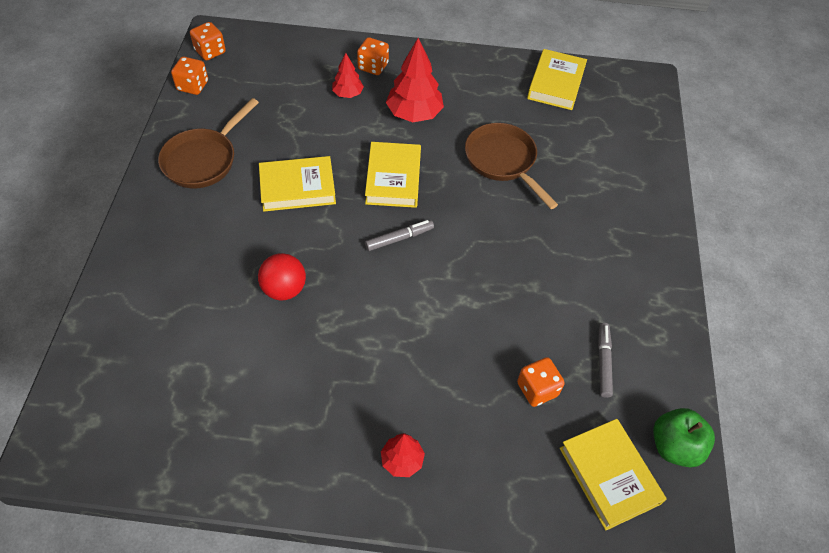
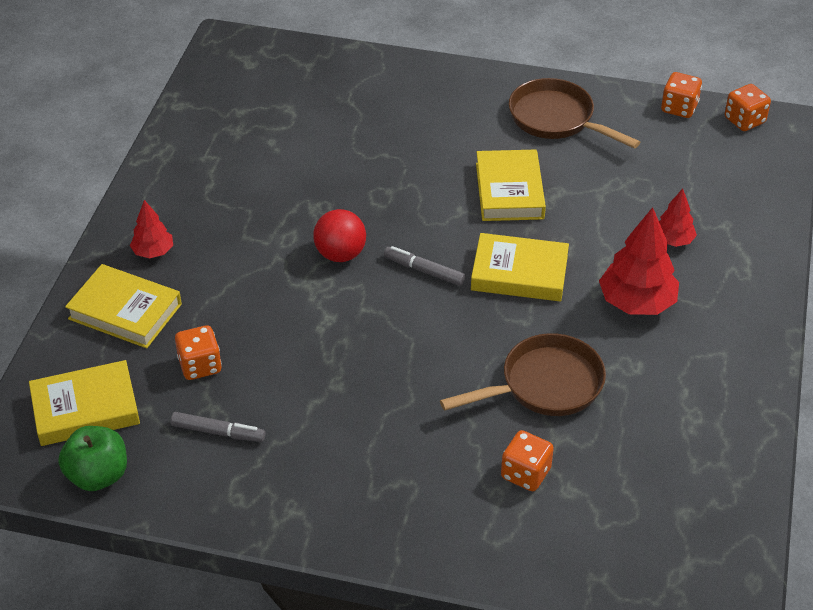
camera: 100 degrees right, 10 degrees down
red ball [258,253,306,300] -> red ball moved to [313,209,366,262]
orange dice [357,37,389,75] -> orange dice moved to [501,430,554,491]
grey marker [365,220,434,251] -> grey marker turned 135 degrees clockwise [384,246,465,286]
yellow book [527,49,587,110] -> yellow book moved to [65,264,182,348]

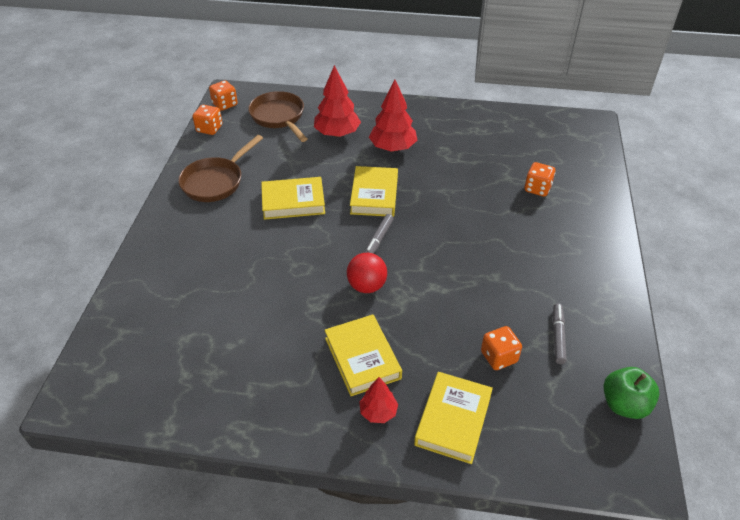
camera: 95 degrees left, 0 degrees up
yellow book [29,360,140,446] -> yellow book moved to [324,314,402,396]
brown pan [440,333,606,416] -> brown pan moved to [248,91,307,142]
red tree [659,188,697,247] -> red tree [314,65,361,137], size x1.78

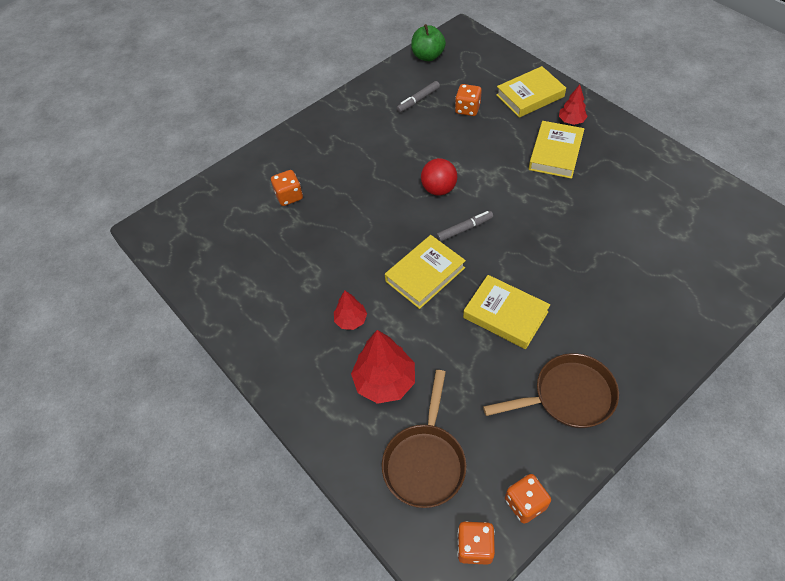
camera: 135 degrees left, 10 degrees up
red ball [347,253,387,293] -> red ball moved to [421,158,458,196]
red tree [369,79,417,151] -> red tree [334,291,367,330], size x0.56

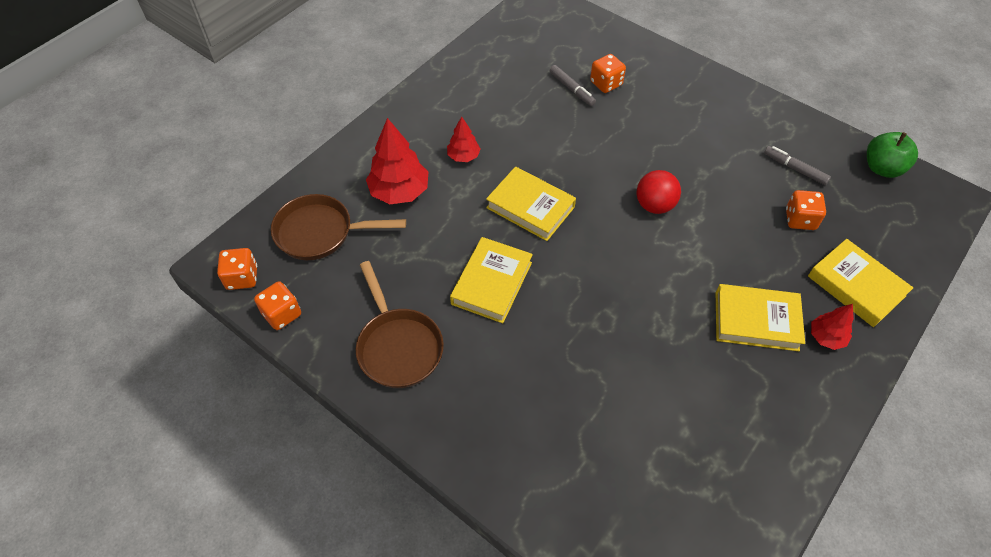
camera: 75 degrees right, 0 degrees up
grey marker [436,211,493,242] -> grey marker moved to [550,65,596,106]

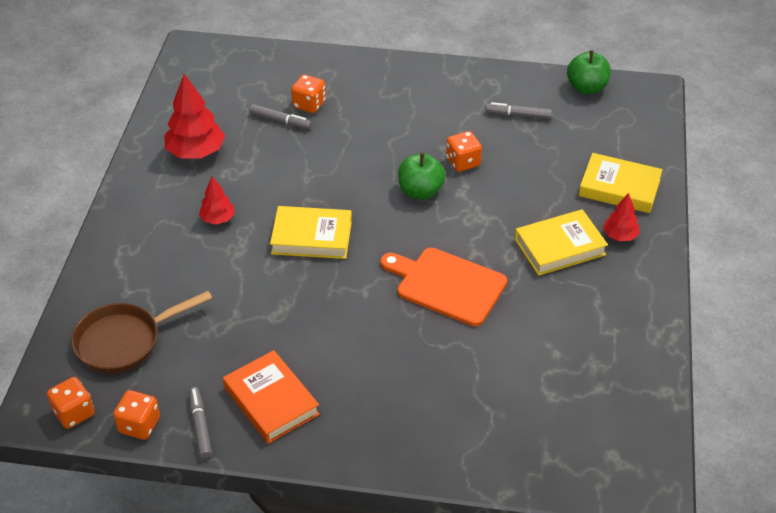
camera: 30 degrees left, 10 degrees down
brown pan [356,261,444,388] -> orange book [223,350,320,444]
red tree [366,118,428,205] -> red tree moved to [164,74,225,158]
yellow book [450,237,533,323] -> none
red ball [637,170,681,214] -> green apple [398,153,445,199]
orange dice [786,190,826,230] -> orange dice moved to [446,131,482,172]
none -> grey marker [189,387,212,459]
none -> orange cutting board [380,248,507,326]

